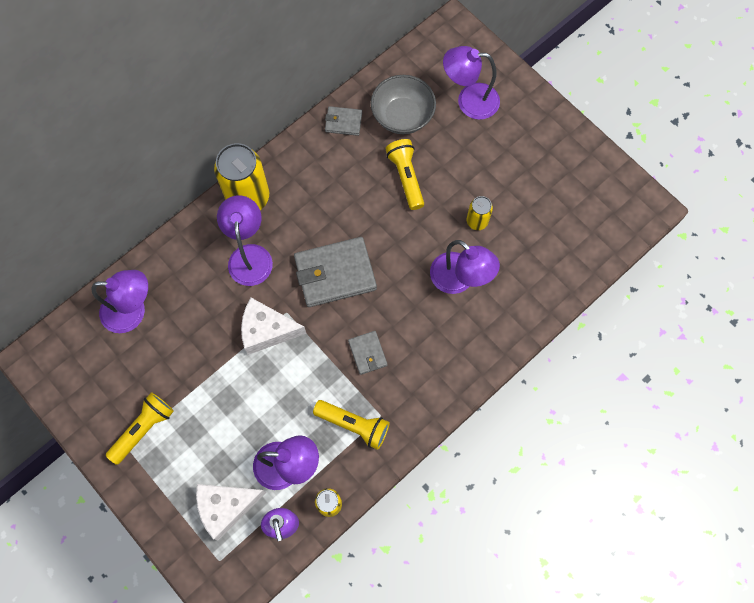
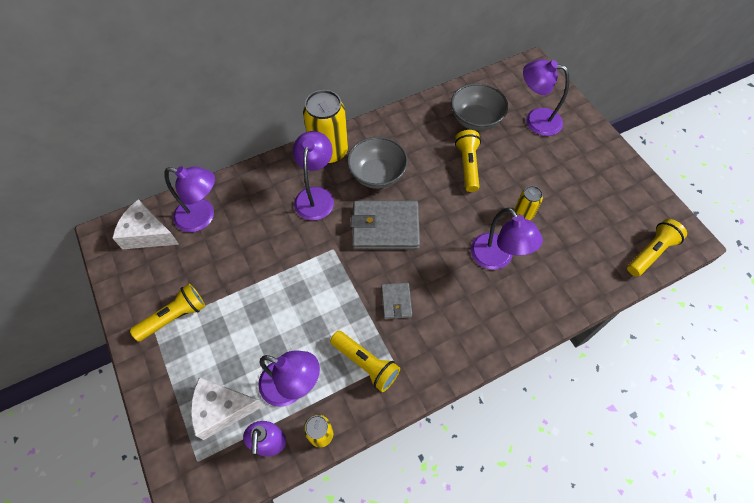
camera: 15 degrees right, 10 degrees down
white cheese [241,298,306,355] -> white cheese moved to [112,199,179,250]
grey wallet [325,106,362,136] -> none
none -> grey bowl [347,137,408,189]
none -> yellow flashlight [627,219,687,277]

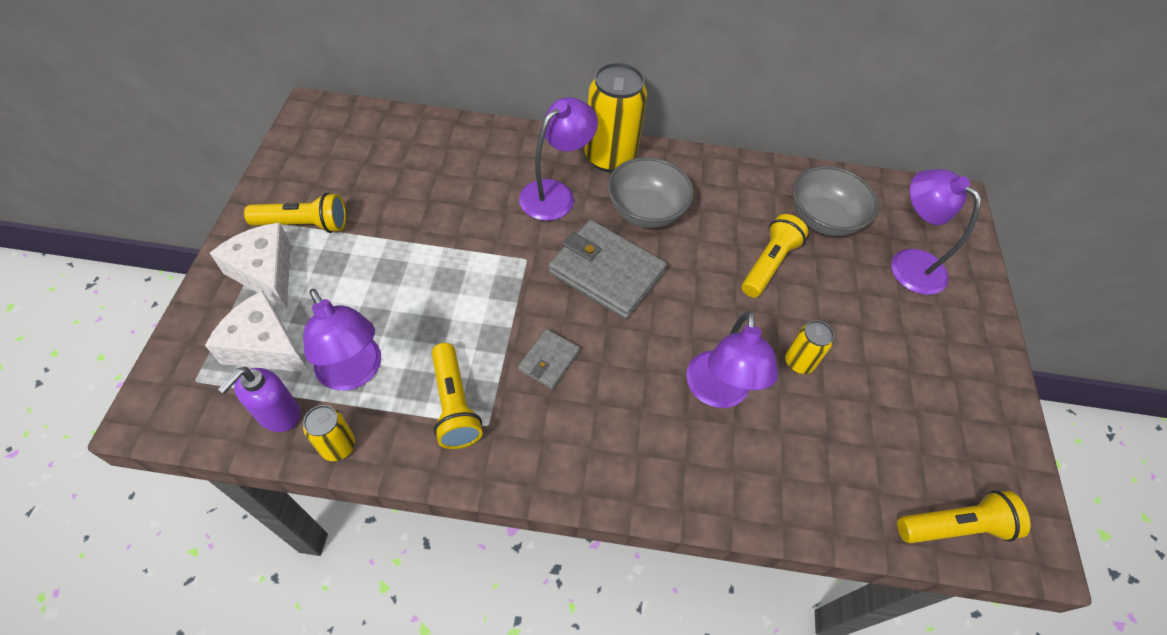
camera: 30 degrees right, 5 degrees down
white cheese [112,199,179,250] -> white cheese moved to [210,223,291,309]
purple lamp [164,166,215,232] -> none

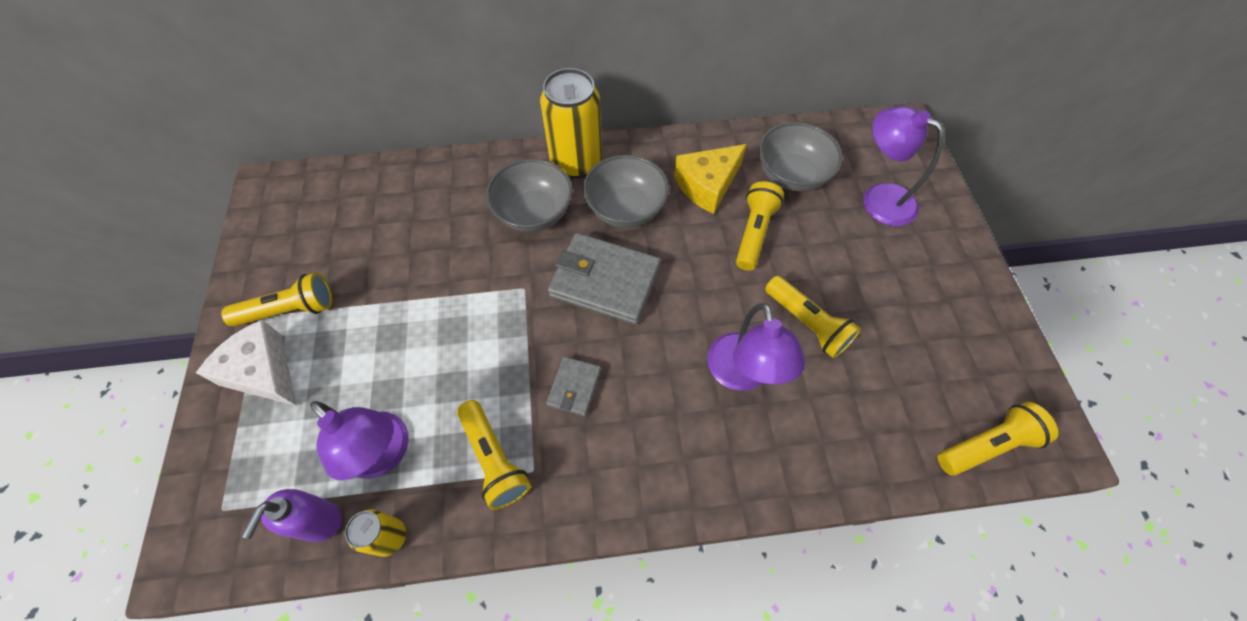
camera: 10 degrees left, 5 degrees up
white cheese [205,290,309,373] -> none
purple lamp [519,97,598,221] -> grey bowl [486,159,573,232]
yellow can [785,320,834,374] -> yellow flashlight [765,276,861,359]
none -> yellow cheese [674,144,747,214]

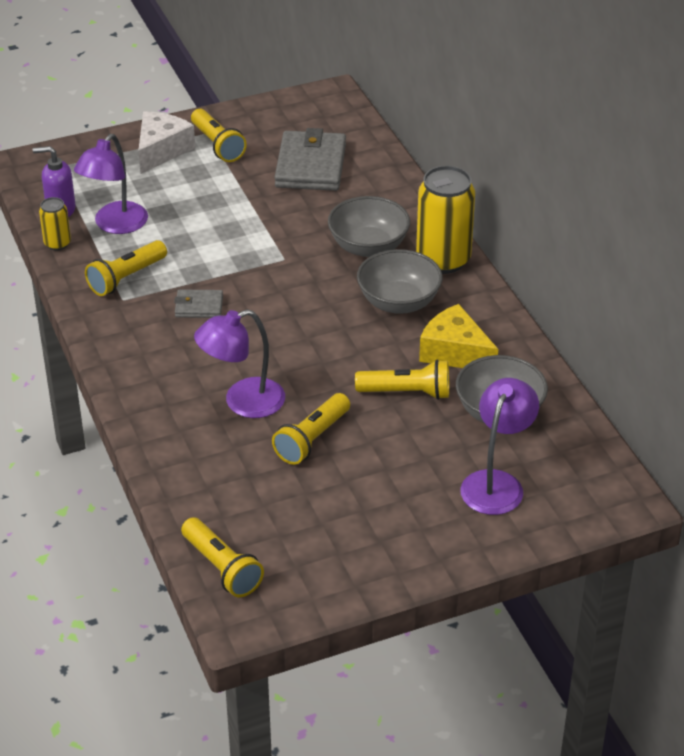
camera: 75 degrees right, 20 degrees down
grey wallet [548,233,661,325] -> grey wallet moved to [274,128,346,191]

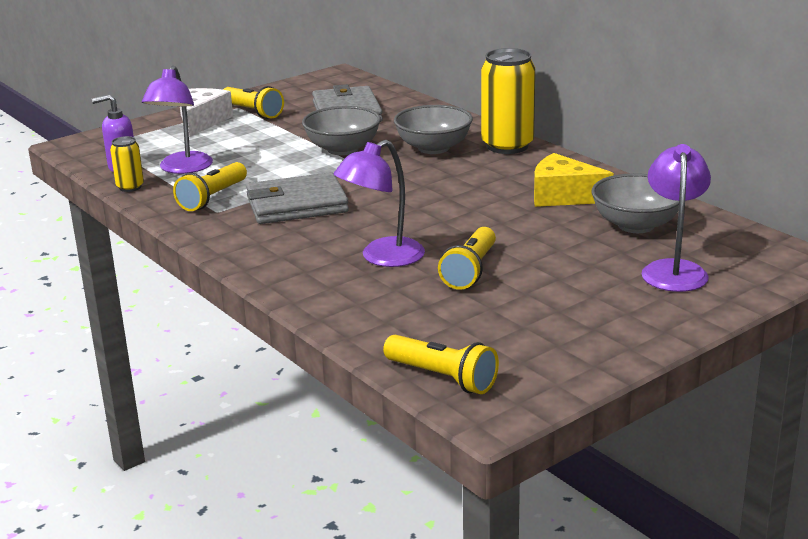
camera: 15 degrees left, 15 degrees down
grey wallet [174,289,223,318] -> grey wallet [246,172,349,224], size x1.97
yellow flashlight [355,360,449,400] -> none
grey bowl [357,249,443,314] -> grey bowl moved to [302,106,381,155]

